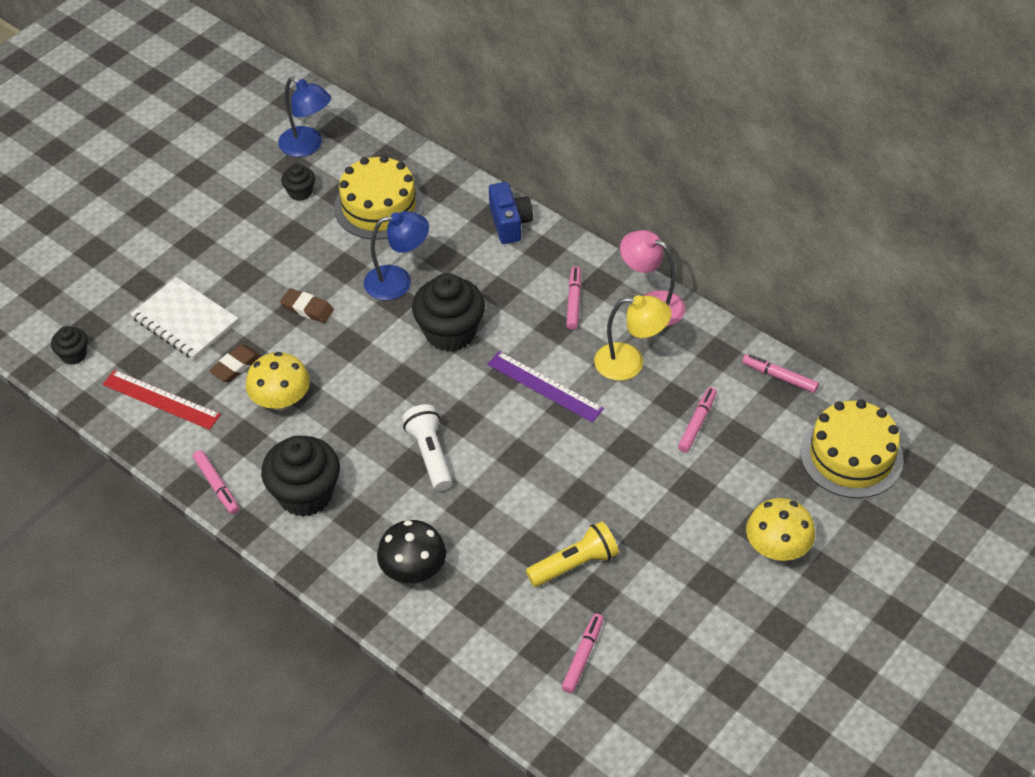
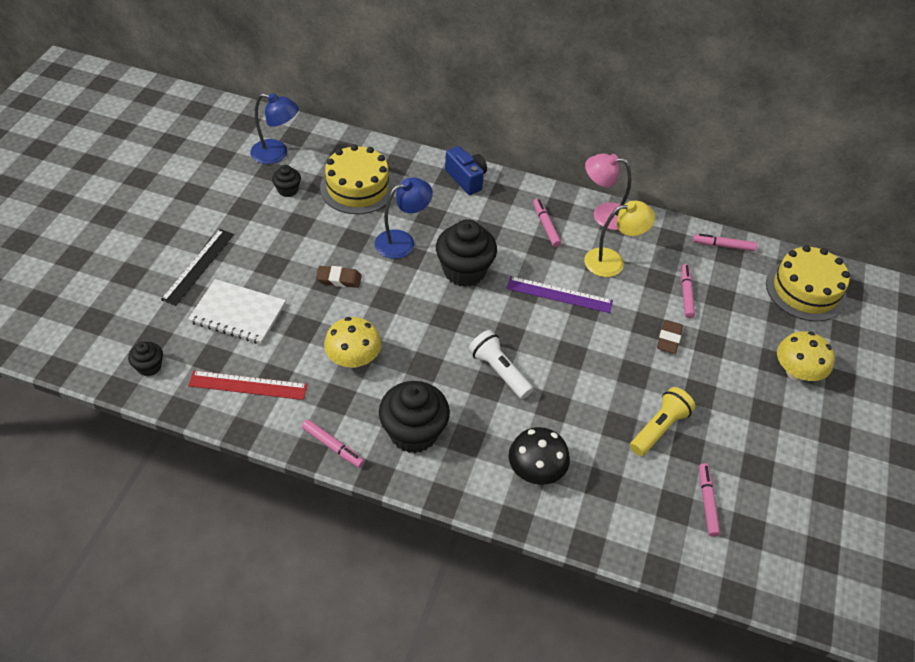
camera: 25 degrees left, 0 degrees up
brown eraser [209,344,261,382] -> brown eraser moved to [657,320,683,354]
none -> black ruler [161,229,234,306]

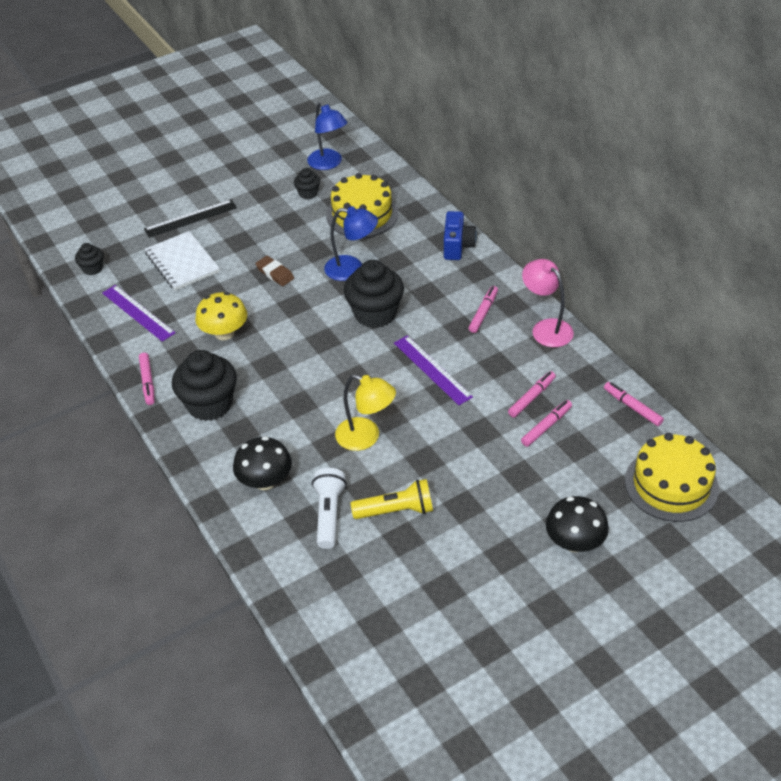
camera: 45 degrees right, 5 degrees down
red ruler [188,371,308,400] -> purple ruler [102,285,176,342]
white flashlight [469,330,533,399] -> white flashlight moved to [312,468,347,549]
yellow lamp [584,201,655,277] -> yellow lamp moved to [335,374,396,451]
brown eraser [657,320,683,354] -> none
pink marker [699,463,720,537] -> pink marker moved to [508,371,556,418]
yellow mushroom [777,331,835,381] -> black mushroom [546,496,609,552]

